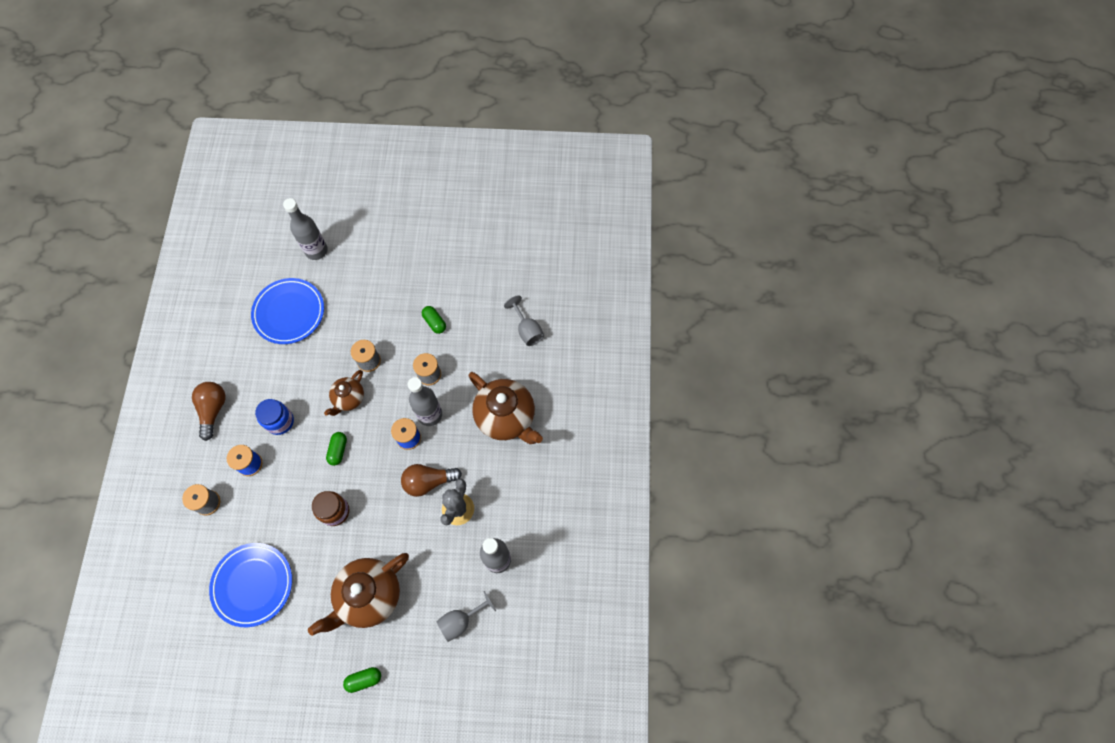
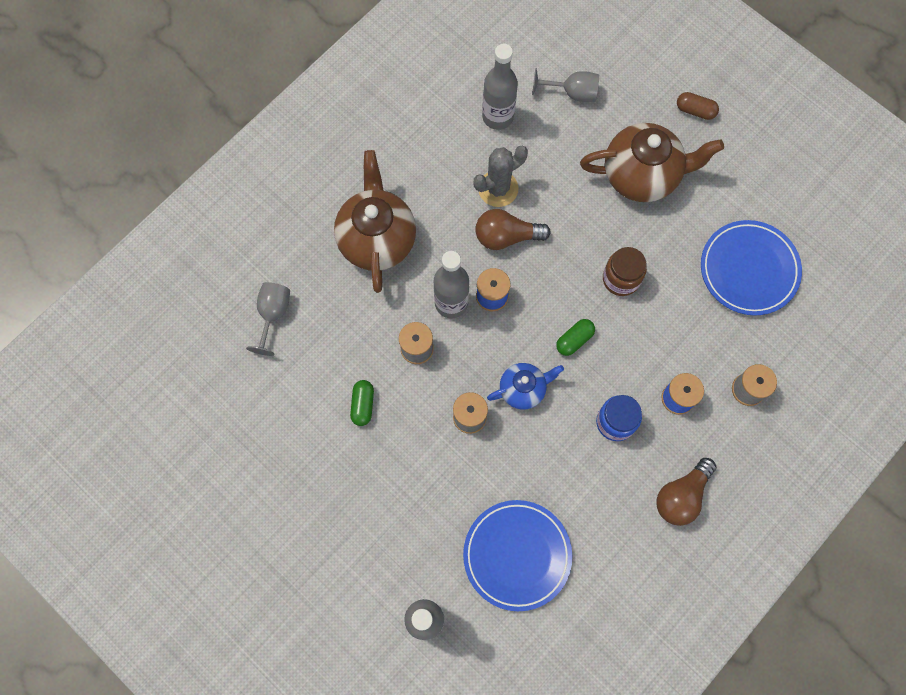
camera: 140 degrees left, 5 degrees up
brown teapot [324,370,364,416] -> blue teapot [487,363,564,409]
green capsule [343,667,381,693] -> brown capsule [677,92,719,120]
brown light bulb [401,464,462,497] -> brown light bulb turned 150 degrees clockwise [475,209,551,250]

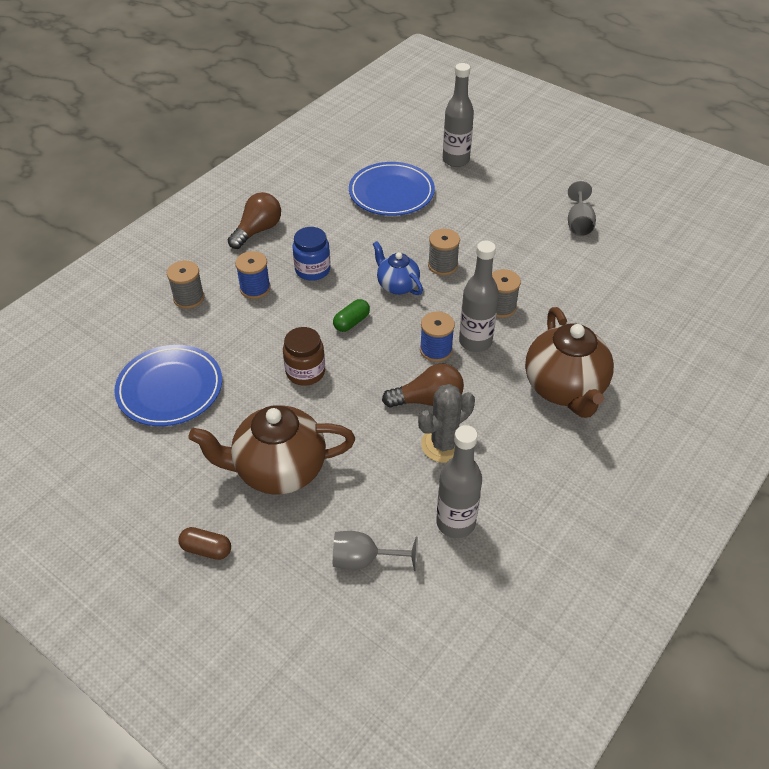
camera: 175 degrees right, 25 degrees down
grey goblet [246,282,290,356] -> grey goblet moved to [568,181,596,237]
green capsule [350,380,374,426] -> none
blue teapot [487,363,564,409] -> blue teapot turned 75 degrees clockwise [373,241,423,295]

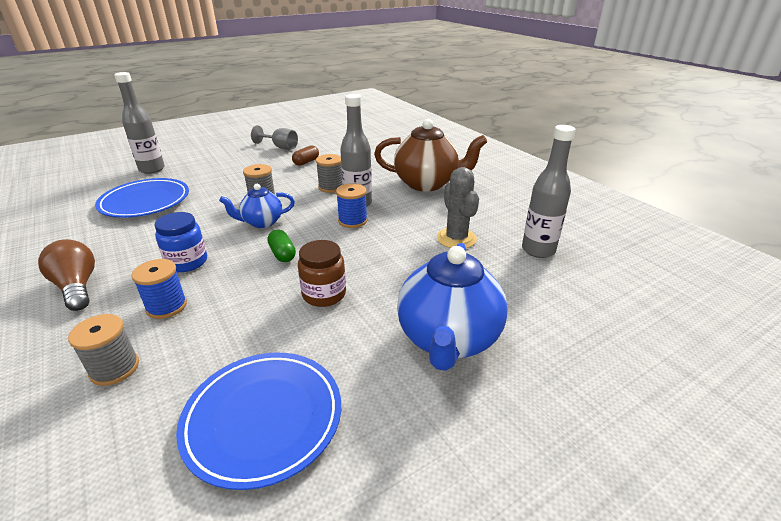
camera: 70 degrees left, 15 degrees down
brown capsule [179,527,231,560] -> brown capsule moved to [292,145,319,166]
brown teapot [189,405,355,495] -> blue teapot [397,243,508,371]
grey goblet [333,531,418,571] -> none
brown light bulb [382,363,464,408] -> none

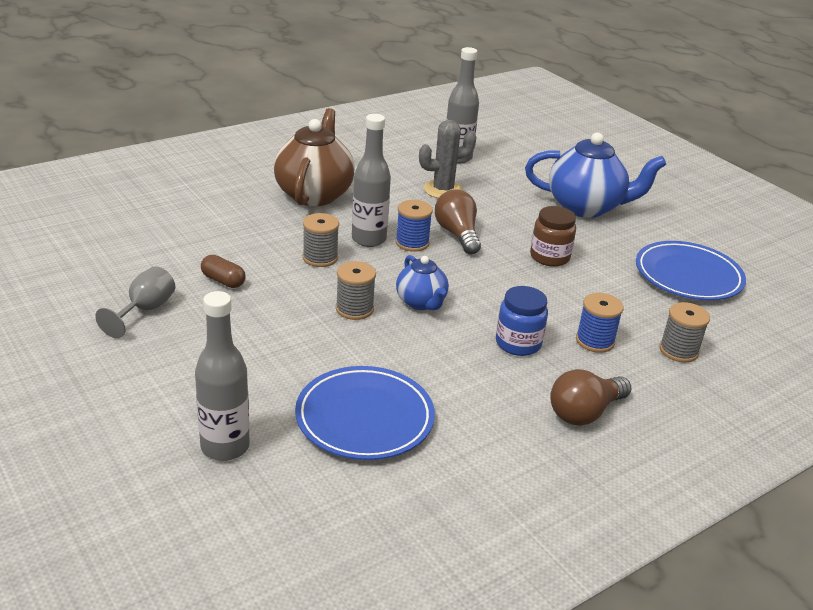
camera: 95 degrees left, 0 degrees up
green capsule [267,230,296,262] -> none
none -> brown light bulb [435,189,481,254]

